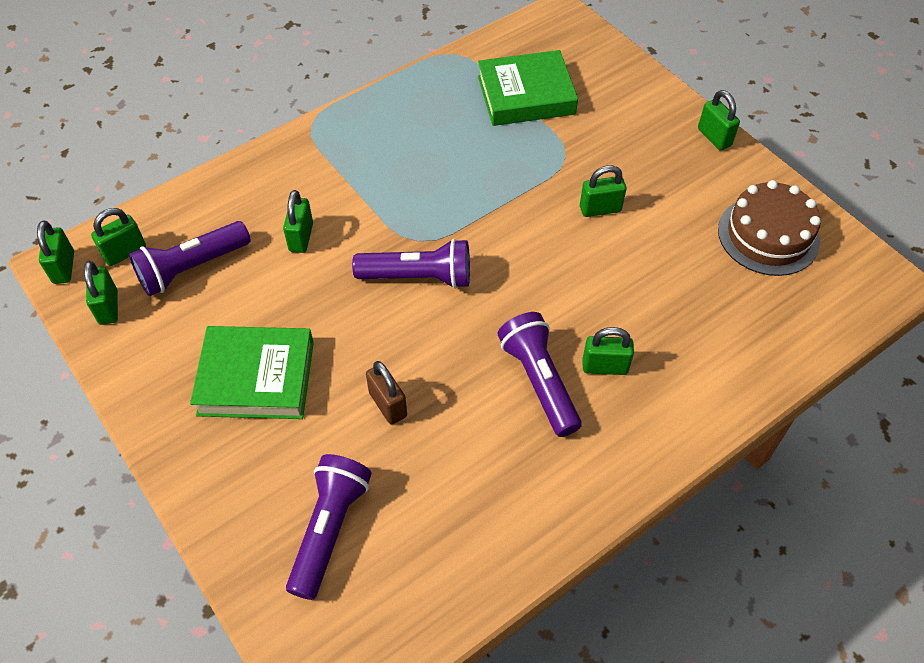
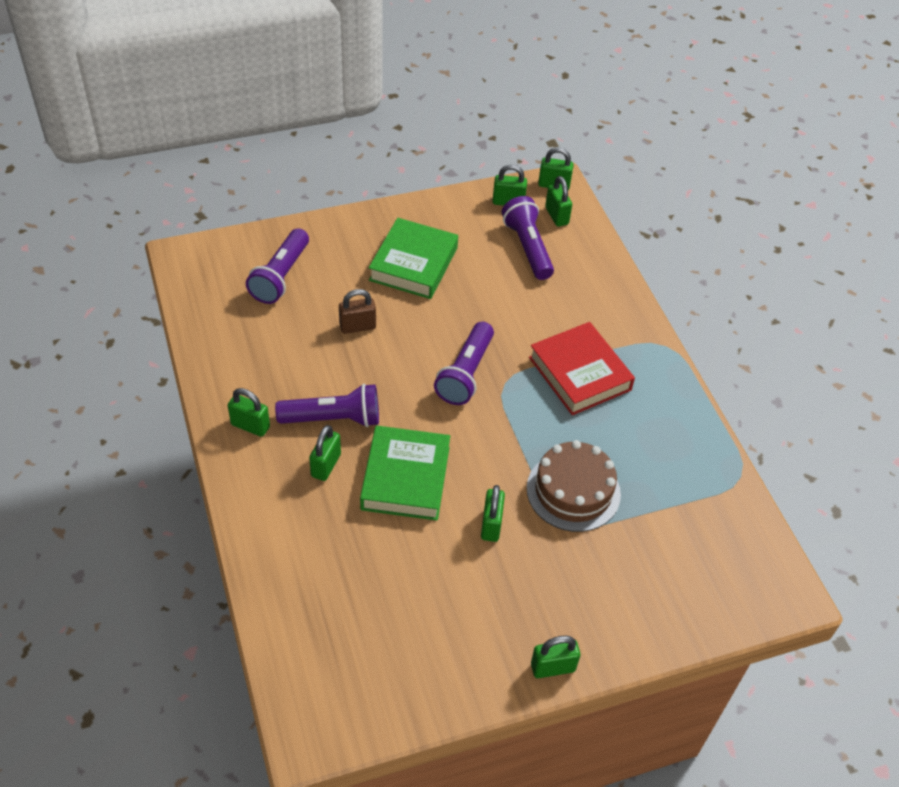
camera: 105 degrees right, 5 degrees down
green padlock [283,190,313,253] -> green padlock moved to [228,388,270,437]
purple flashlight [286,454,372,600] -> purple flashlight turned 75 degrees clockwise [246,228,309,304]
green book [478,50,578,126] -> green book moved to [360,425,450,521]
brown cake [718,180,821,276] -> brown cake moved to [527,440,621,532]
none -> red book [529,322,635,415]

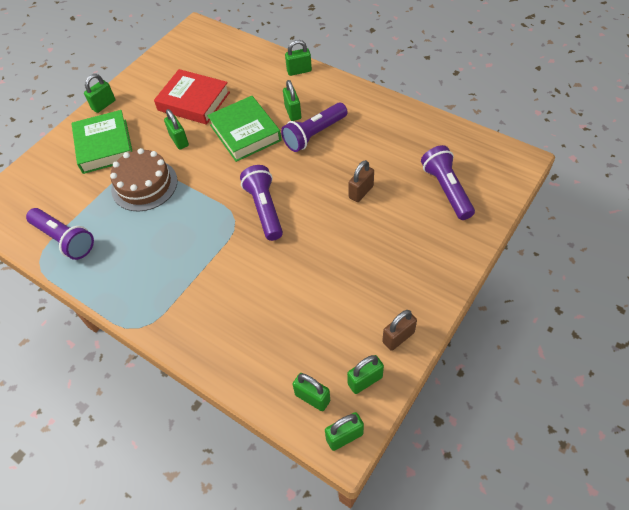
camera: 150 degrees right, 5 degrees up
green padlock [228,388,270,437] -> green padlock moved to [285,40,312,76]
green book [369,218,458,299] -> green book moved to [71,110,132,174]
purple flashlight [502,196,554,280] -> purple flashlight moved to [26,208,94,260]
red book [529,322,635,415] -> red book moved to [154,69,230,125]
none -> brown padlock [382,310,417,351]

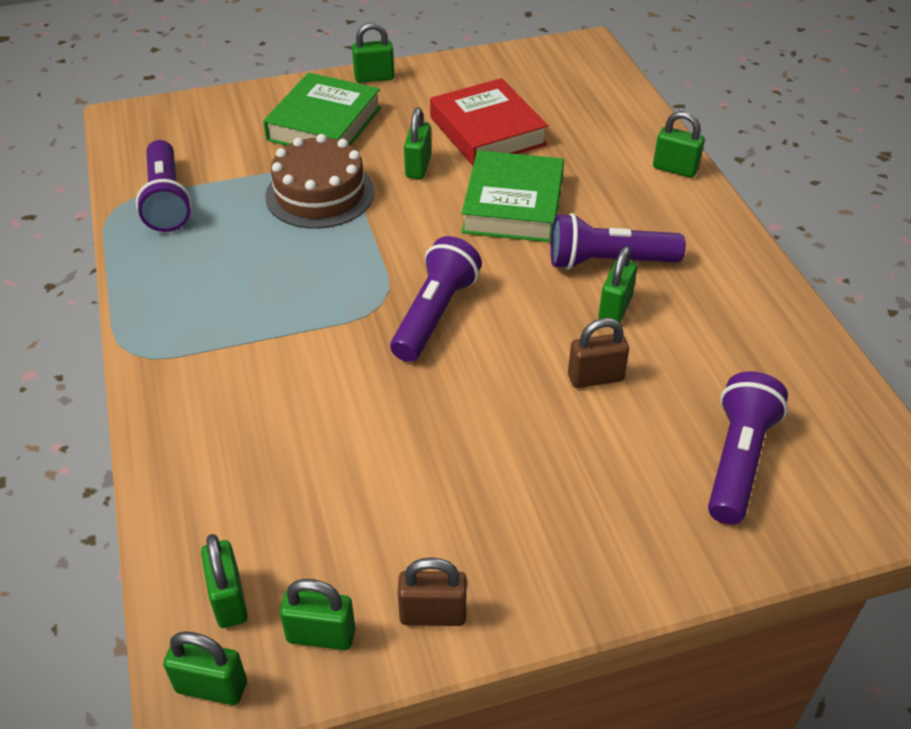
camera: 35 degrees right, 10 degrees down
green padlock [283,80,301,121] -> green padlock moved to [598,246,637,323]

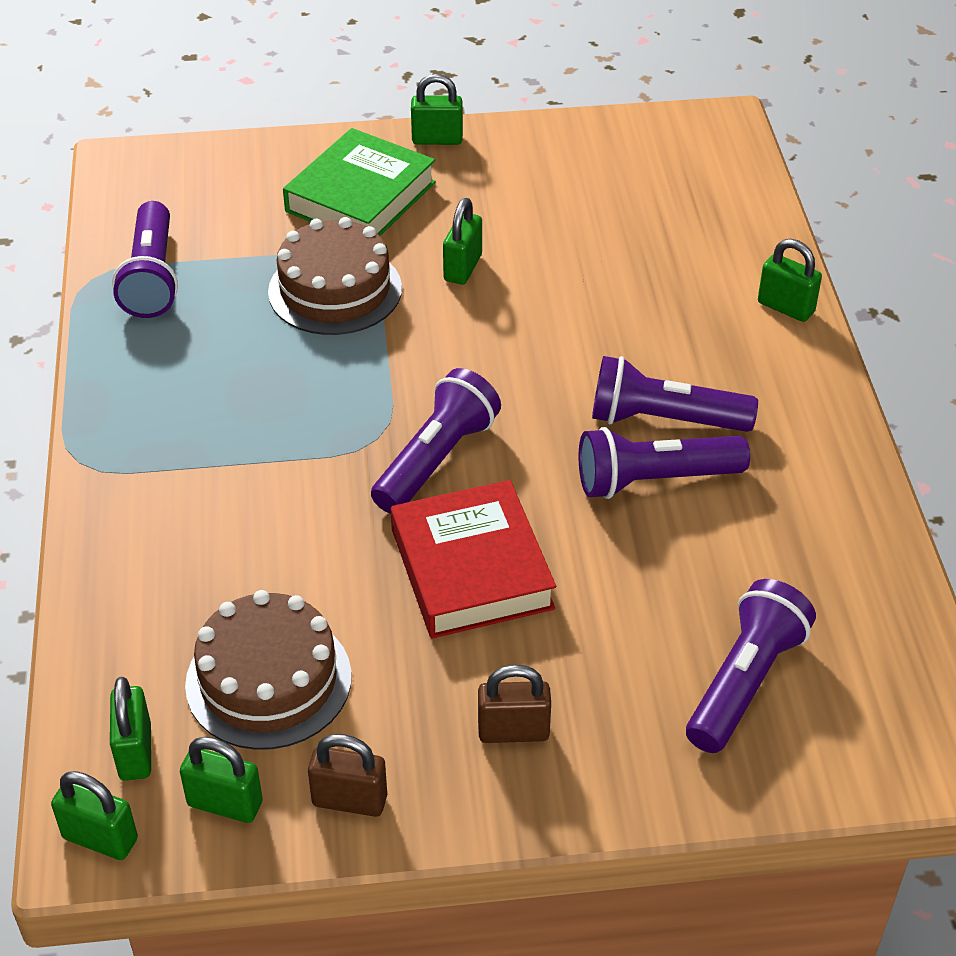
camera: 10 degrees right, 0 degrees up
red book [430,78,548,166] -> red book moved to [391,480,556,638]
green book [461,151,564,242] -> none
brown padlock [568,318,629,388] -> brown padlock moved to [478,664,551,743]
green padlock [598,246,637,323] -> purple flashlight [579,427,750,499]
none -> brown cake [185,590,352,750]

